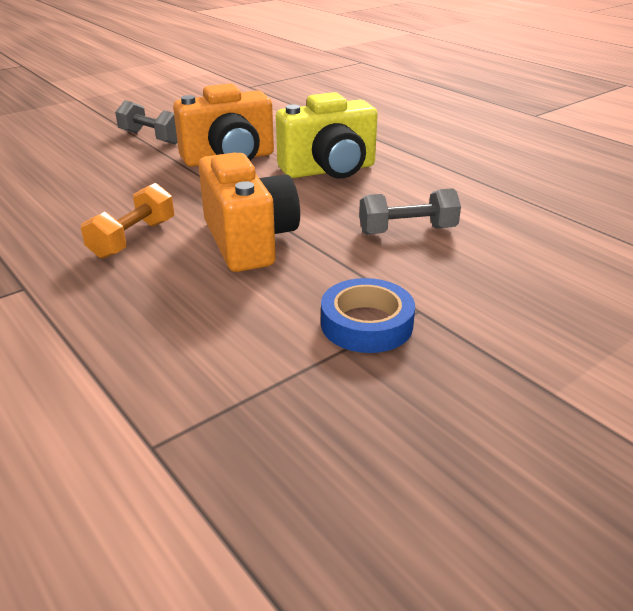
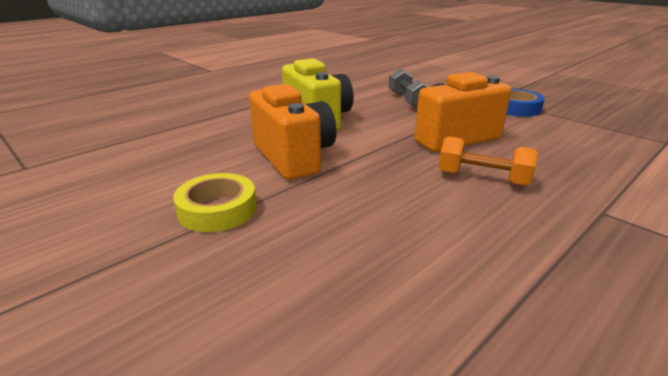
camera: 95 degrees left, 5 degrees down
grey dumbbell [115,100,178,145] -> yellow tape [173,173,257,232]

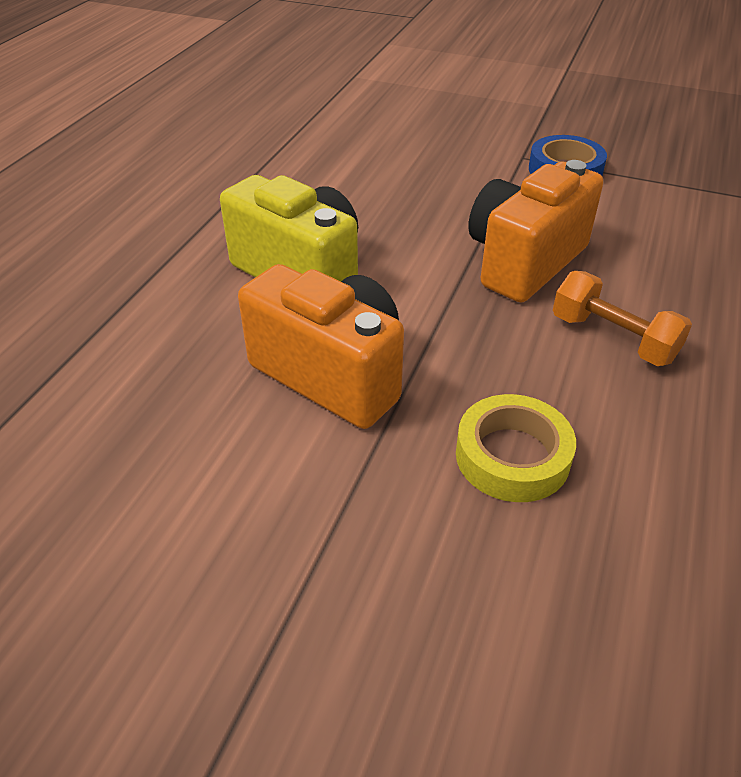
camera: 25 degrees left, 15 degrees up
yellow tape [173,173,257,232] -> yellow tape moved to [456,394,576,502]
grey dumbbell [388,68,430,108] -> none
orange dumbbell [439,136,538,186] -> orange dumbbell turned 45 degrees clockwise [553,271,692,366]

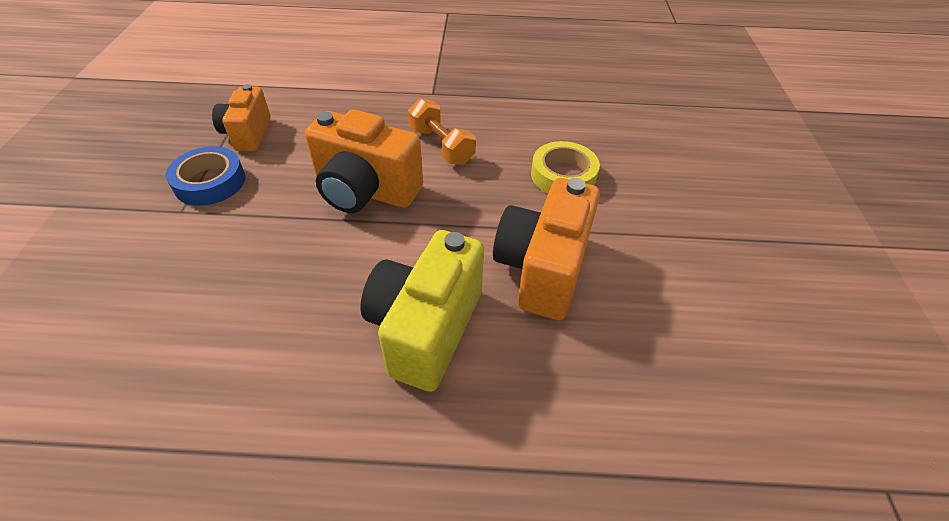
camera: 110 degrees left, 5 degrees up
orange dumbbell [553,271,692,366] -> orange dumbbell turned 60 degrees counterclockwise [408,98,476,165]
none -> orange camera [212,84,271,151]

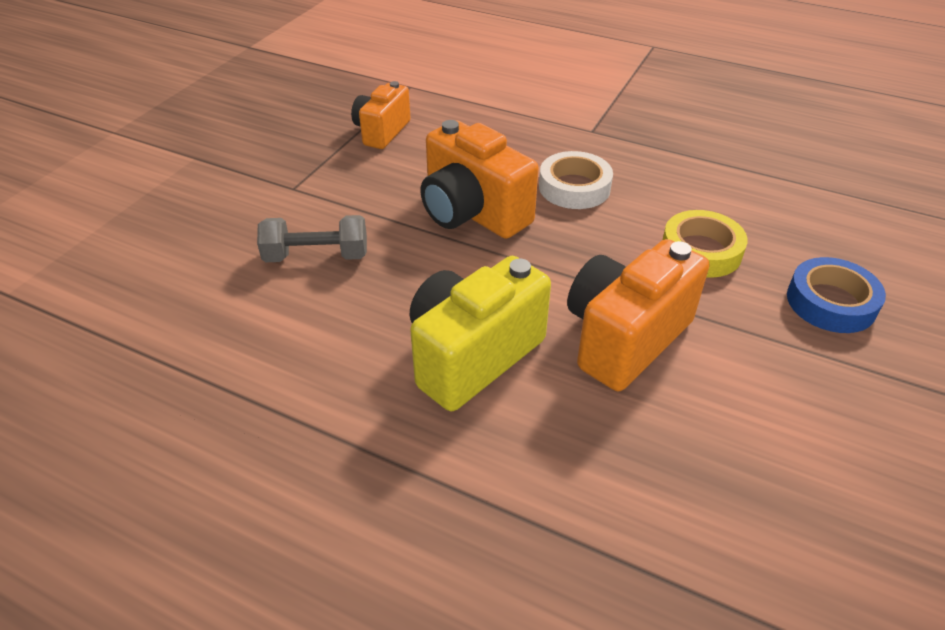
camera: 25 degrees right, 5 degrees down
blue tape [166,146,245,206] -> blue tape moved to [787,257,886,333]
orange dumbbell [408,98,476,165] -> white tape [539,151,613,209]
none -> grey dumbbell [257,215,367,262]

